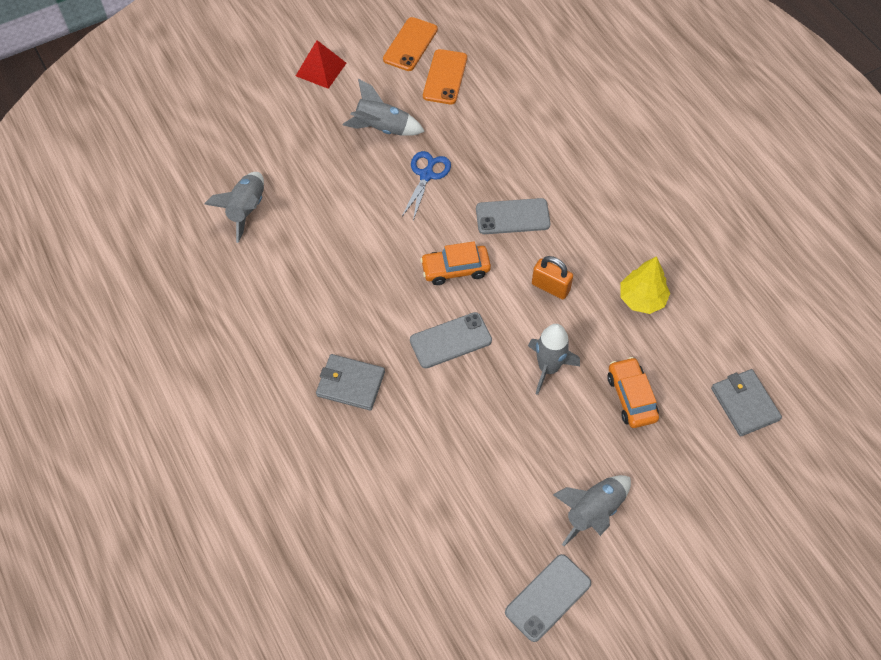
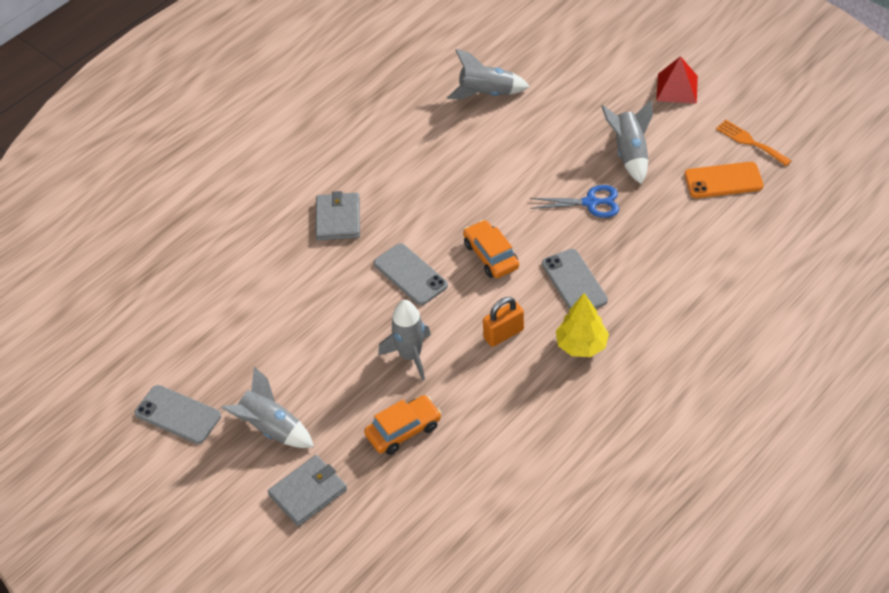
camera: 75 degrees right, 10 degrees down
orange phone [383,17,438,71] -> orange fork [716,120,791,166]
orange padlock [532,256,573,299] -> orange padlock turned 45 degrees clockwise [483,297,524,347]
yellow tree [620,256,670,314] -> yellow tree moved to [556,293,609,357]
grey wallet [711,369,782,437] -> grey wallet moved to [268,455,347,526]

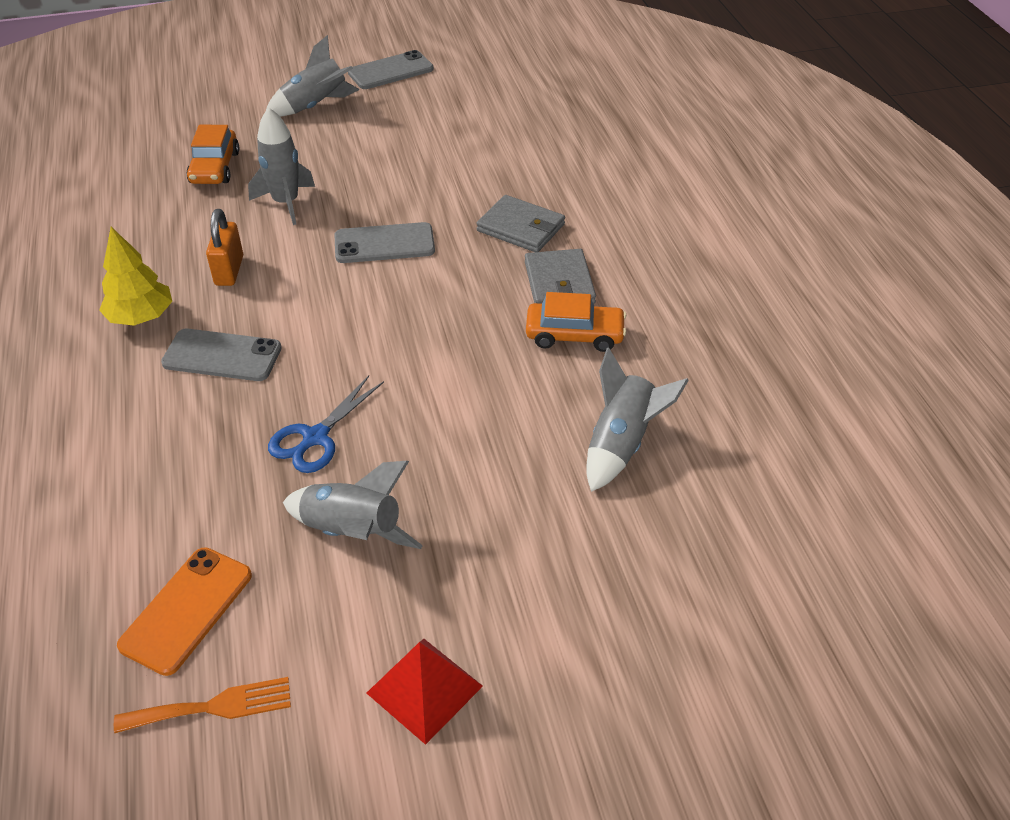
camera: 120 degrees right, 5 degrees down
grey wallet [268,455,347,526] -> grey wallet moved to [525,249,596,304]
orange car [463,220,519,278] -> orange car moved to [526,292,627,352]

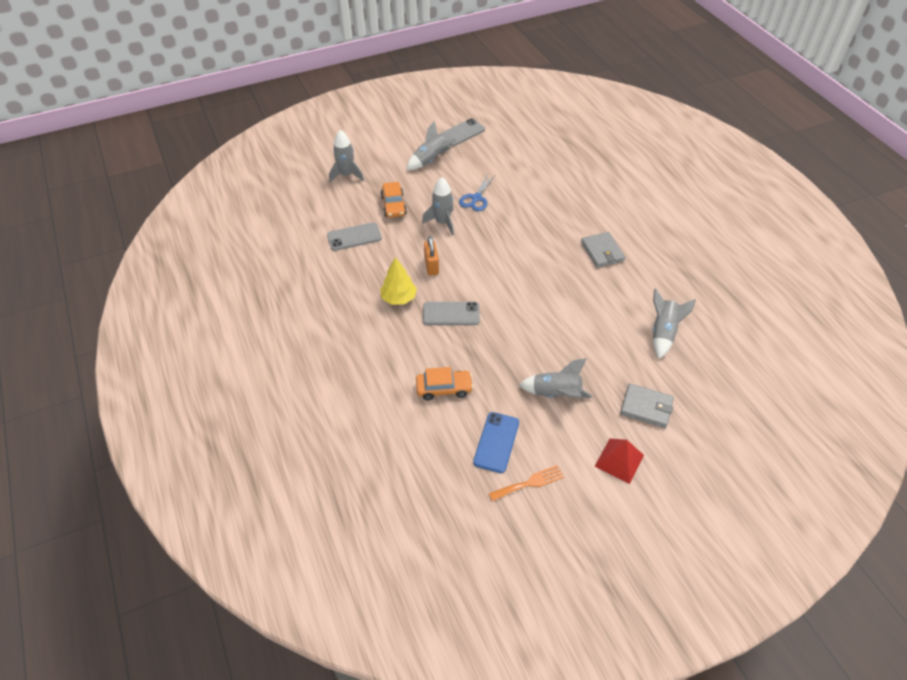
camera: 10 degrees left, 5 degrees up
orange phone [117,547,252,676] -> blue phone [473,412,519,473]
blue scissors [268,376,384,473] -> blue scissors moved to [459,174,495,211]
grey phone [334,222,435,263] -> grey phone moved to [327,222,382,251]
grey wallet [476,195,565,252] -> grey wallet moved to [620,383,674,428]
orange car [526,292,627,352] -> orange car moved to [416,367,473,400]
none -> grey rocket [329,130,364,183]

